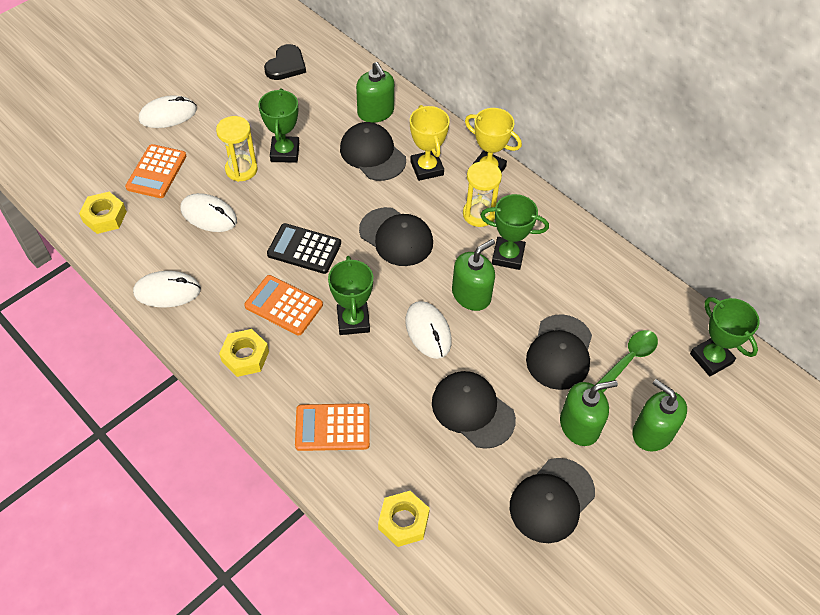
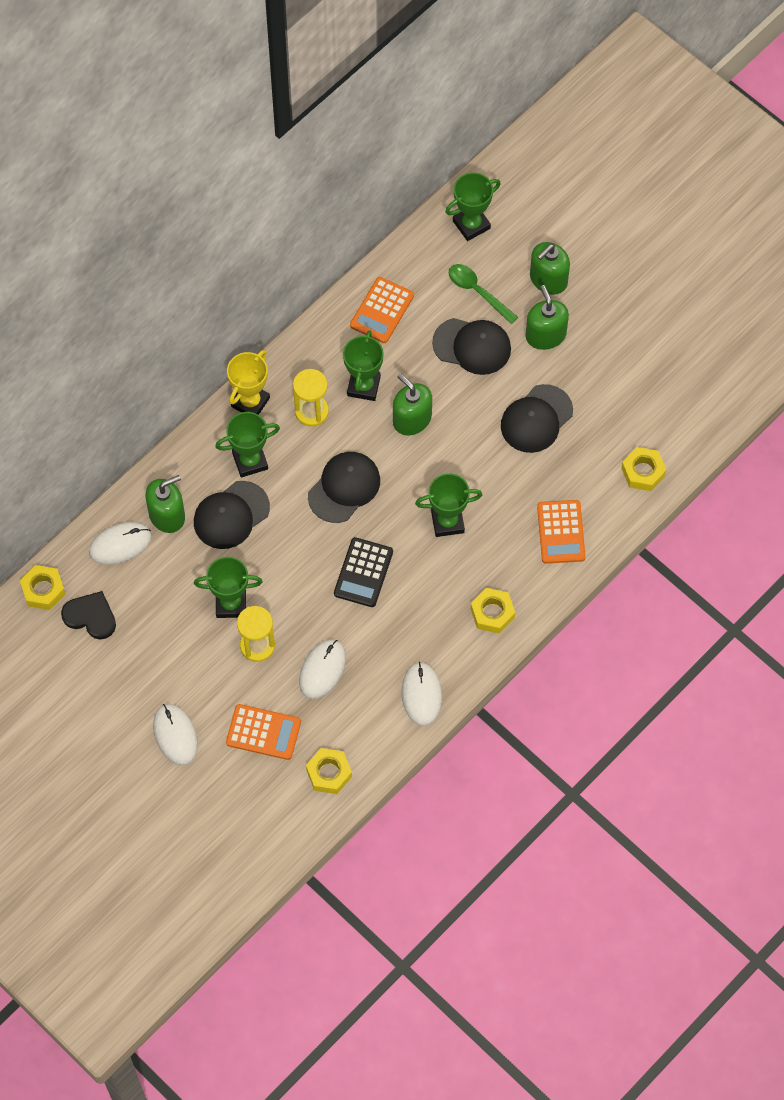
camera: 90 degrees left, 10 degrees up
orange calculator [244,275,323,335] -> orange calculator moved to [350,277,414,343]
white mouse [405,301,452,359] -> white mouse moved to [89,522,152,565]
yellow trophy [410,105,449,181] -> green trophy [215,412,280,478]
black cap [510,458,595,543] -> none
none -> yellow nut [20,565,65,610]

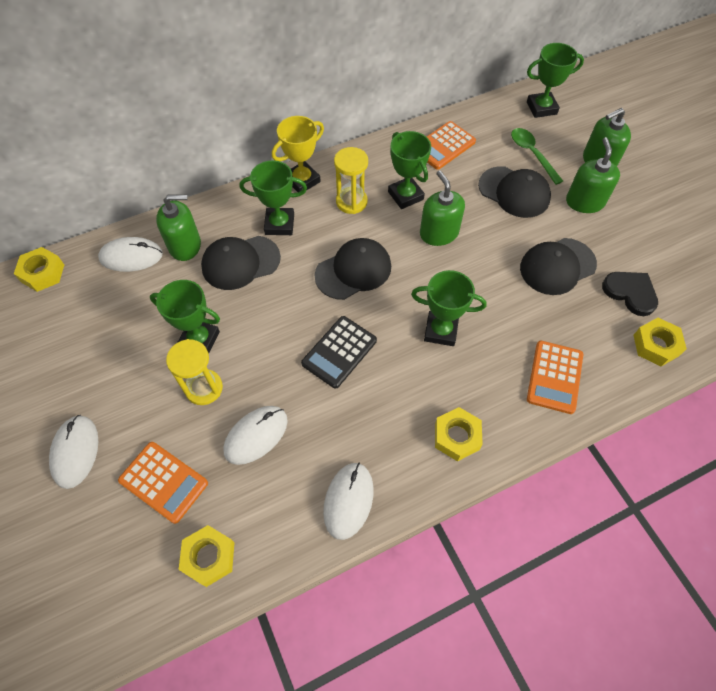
camera: 20 degrees right, 5 degrees down
black heart [61,591,116,640] -> black heart moved to [602,272,658,316]
green trophy [343,330,384,401] -> green trophy turned 60 degrees counterclockwise [388,131,431,209]

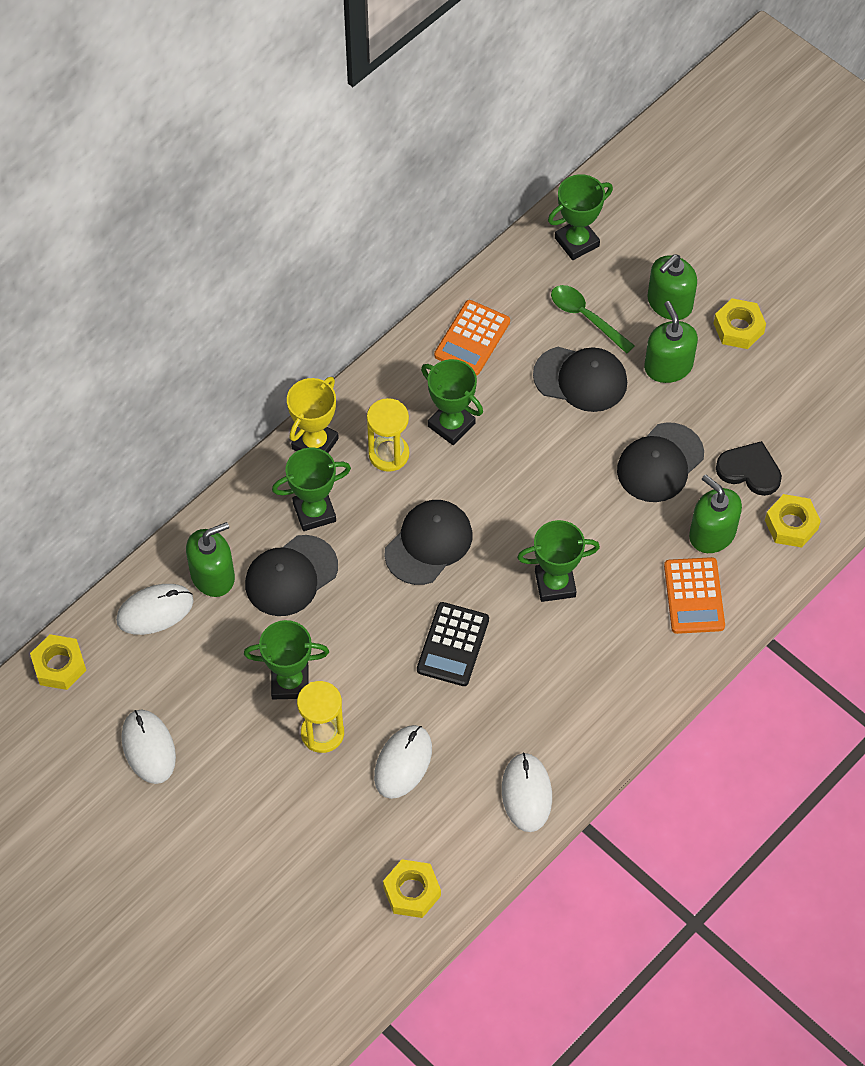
camera: 20 degrees left, 0 degrees up
white mouse [49,415,98,489] -> white mouse moved to [122,709,176,784]
orange calculator [118,442,208,524] -> none
green soap dispenser [420,170,465,246] -> green soap dispenser moved to [689,474,742,553]
yellow nut [435,407,483,461] -> yellow nut moved to [713,298,766,349]

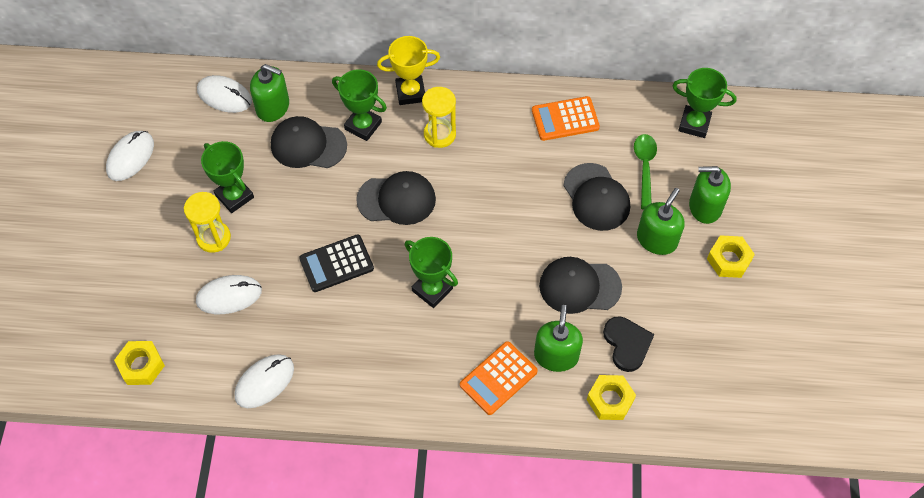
camera: 50 degrees right, 0 degrees up
yellow nut [30,634,86,690] -> none
green trophy [421,359,483,445] -> none

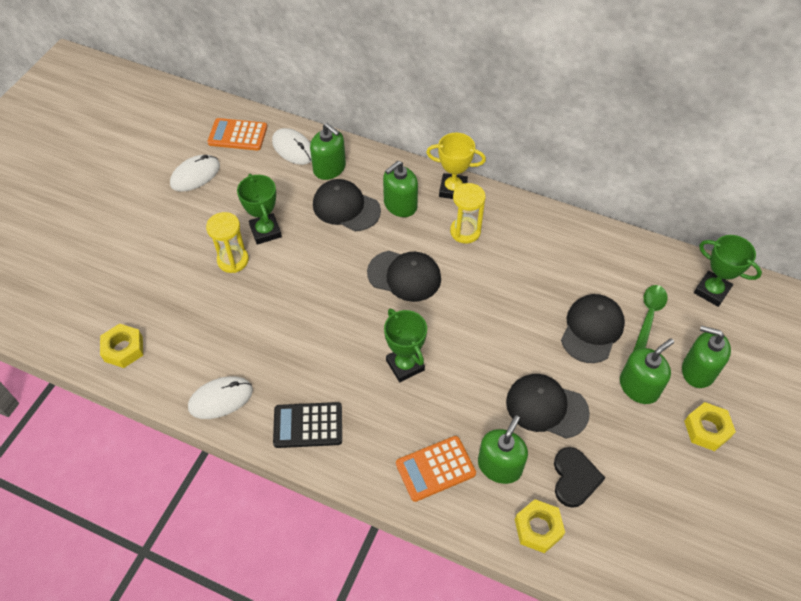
camera: 20 degrees right, 5 degrees down
white mouse [196,275,262,314] -> none
black calculator [299,234,374,292] -> black calculator moved to [273,402,342,448]
green trophy [332,69,387,141] -> green soap dispenser [383,161,418,217]
orange calculator [532,96,600,141] -> orange calculator moved to [207,118,267,151]
black cap [563,163,630,231] -> black cap turned 150 degrees counterclockwise [561,294,625,363]

